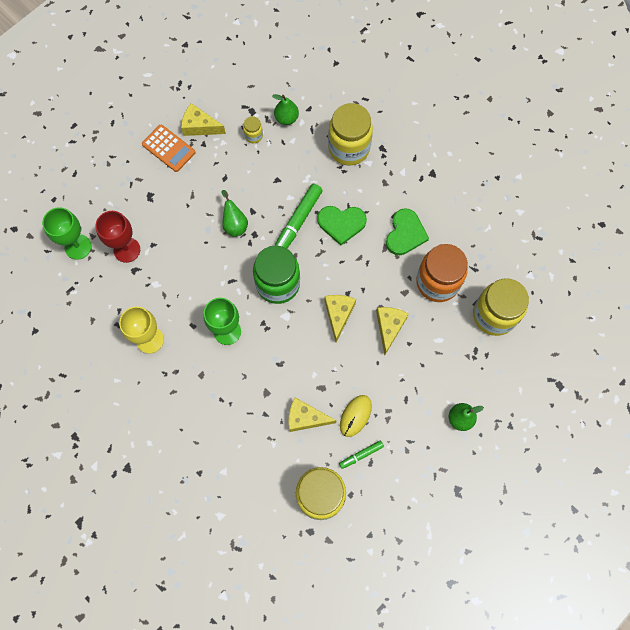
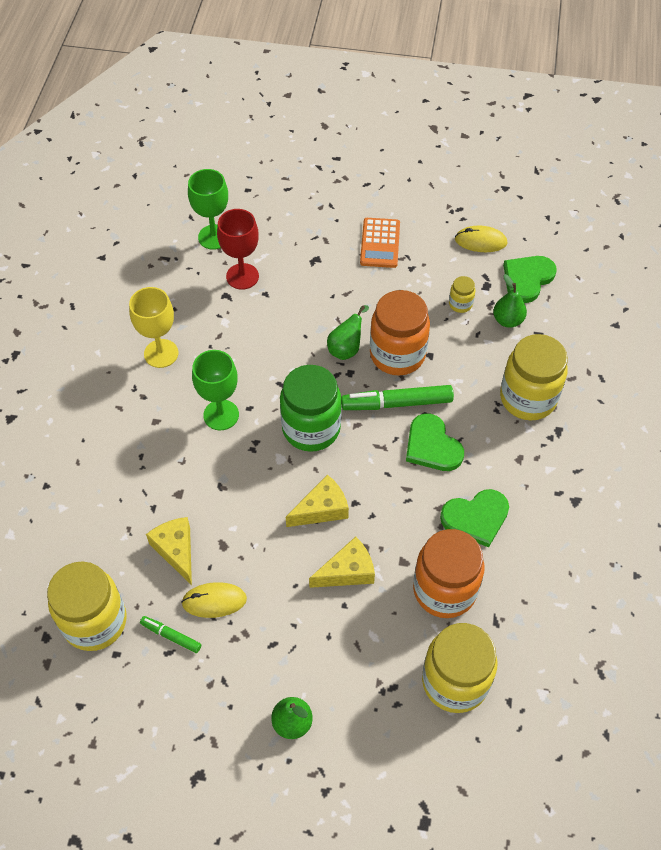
camera: 55 degrees right, 15 degrees down
yellow cheese [181,103,226,136] -> none
none -> orange jar [370,290,430,376]
none -> yellow mouse [455,226,508,252]
none -> green heart [503,256,557,303]

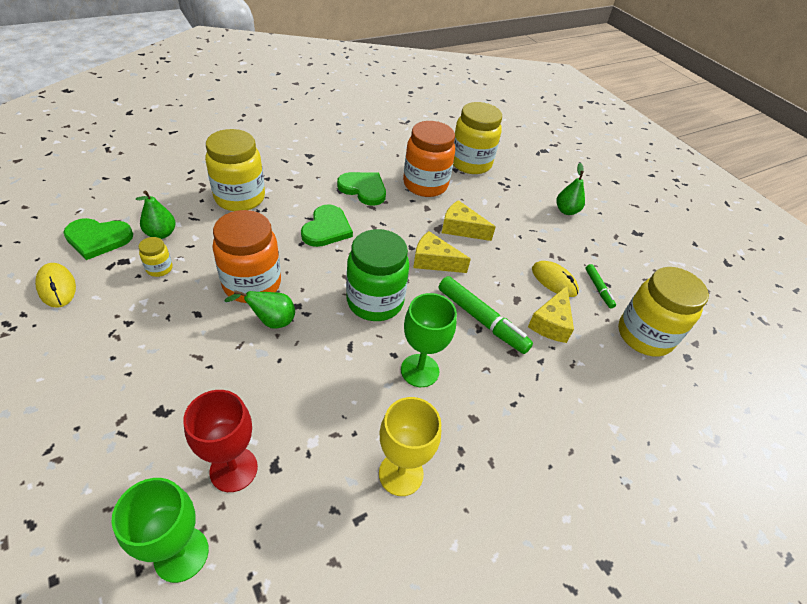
camera: 135 degrees left, 10 degrees down
green marker [341,385,454,410] -> green marker moved to [438,276,533,354]
orange calculator [360,218,400,268] -> none

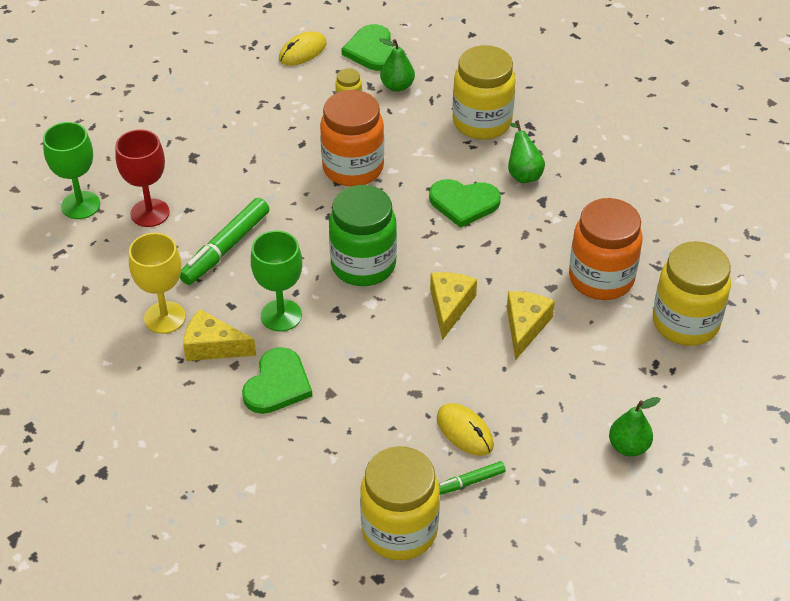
camera: 85 degrees right, 0 degrees up
green pear [224,290,295,329] -> green pear moved to [508,120,545,183]
green heart [337,172,386,206] -> green heart moved to [242,347,312,414]
green marker [438,276,533,354] -> green marker moved to [180,198,269,285]
yellow cheese [528,286,574,343] -> yellow cheese moved to [183,309,256,361]
yellow mouse [532,261,579,297] -> yellow mouse turned 75 degrees counterclockwise [437,403,494,456]

